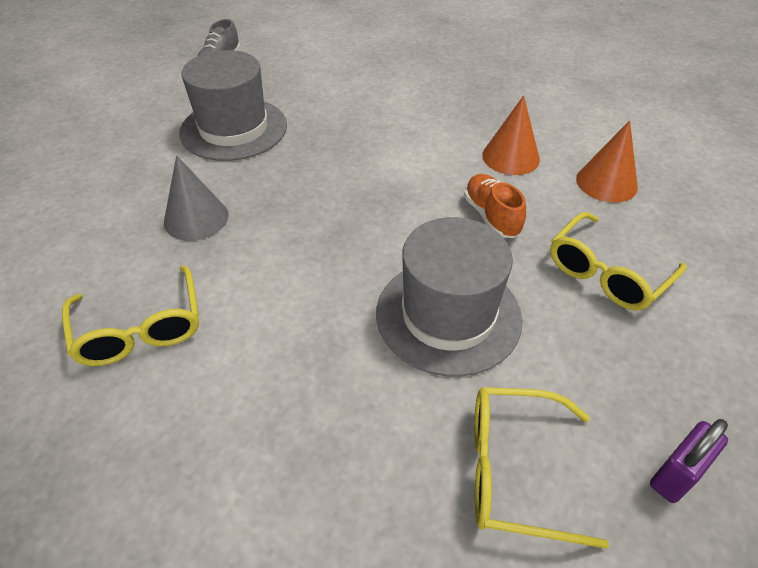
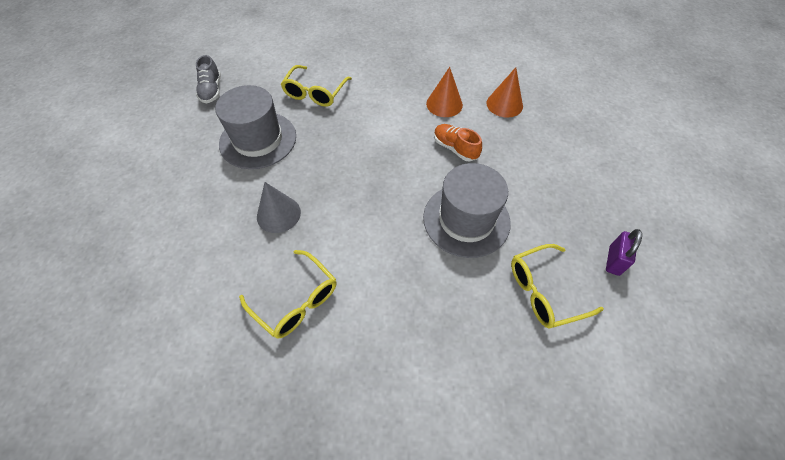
camera: 25 degrees left, 10 degrees up
yellow glasses [550,212,687,310] -> yellow glasses moved to [281,65,352,107]

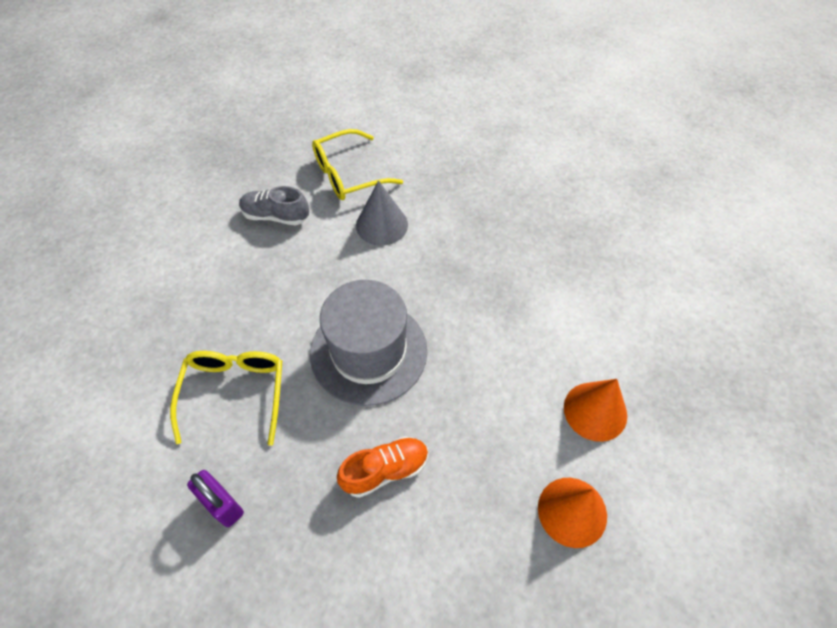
camera: 110 degrees right, 0 degrees up
grey shoe [196,55,221,103] -> grey shoe moved to [239,186,309,225]
grey hat [215,85,296,169] -> none
grey cone [257,182,301,233] -> grey cone moved to [356,180,408,246]
yellow glasses [281,65,352,107] -> none
orange shoe [434,124,482,162] -> orange shoe moved to [337,436,428,498]

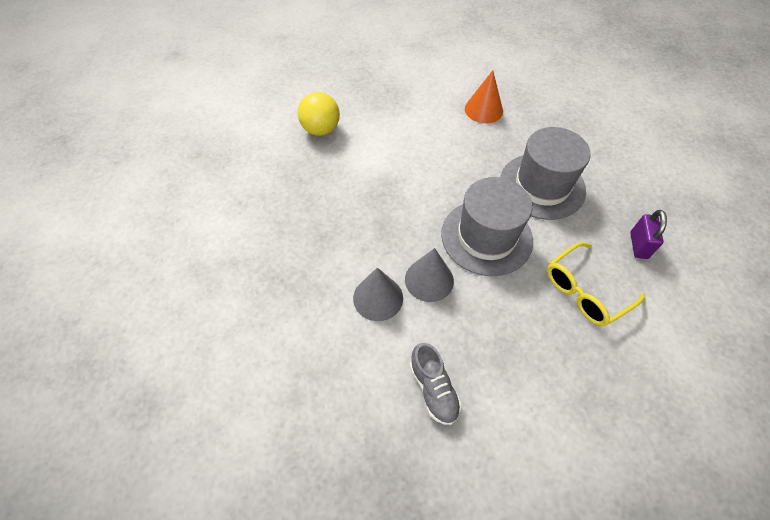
camera: 125 degrees left, 0 degrees up
yellow glasses [312,129,403,200] -> none
orange shoe [337,436,428,498] -> grey hat [500,127,591,220]
orange cone [564,379,627,442] -> none
none -> yellow ball [298,92,340,136]
none -> grey cone [405,248,454,302]

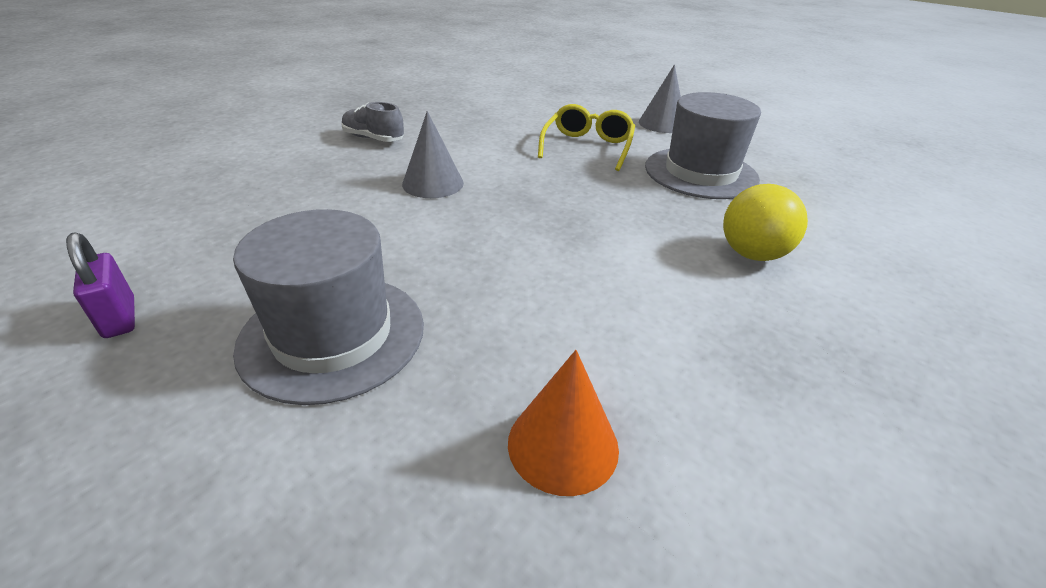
camera: 140 degrees right, 20 degrees down
grey cone [353,268,403,321] -> grey cone moved to [639,64,681,133]
grey hat [441,177,533,276] -> grey hat moved to [645,92,761,199]
yellow glasses [547,242,645,326] -> yellow glasses moved to [538,104,635,171]

